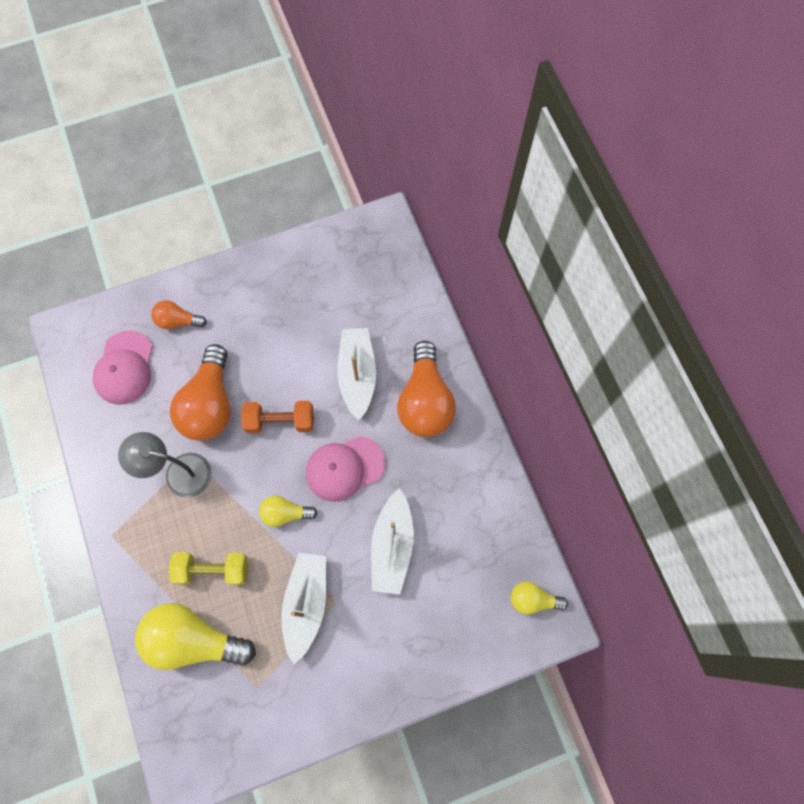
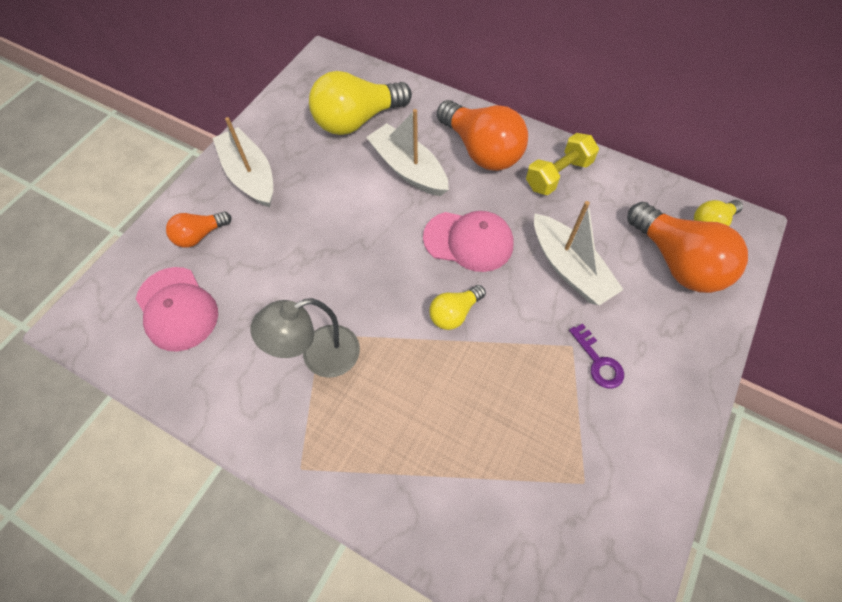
camera: 40 degrees left, 10 degrees down
yellow light bulb [135,603,256,670] -> yellow light bulb moved to [309,71,412,135]
yellow dumbbell [169,552,248,585] -> yellow dumbbell moved to [526,133,599,195]
orange light bulb [170,344,230,441] -> orange light bulb moved to [627,202,748,293]
orange dumbbell [241,401,314,434] -> none
white boat [281,553,326,664] -> white boat moved to [213,117,273,208]
pink cap [306,436,385,502] -> pink cap turned 105 degrees counterclockwise [423,211,513,272]
none -> purple key [569,323,624,389]

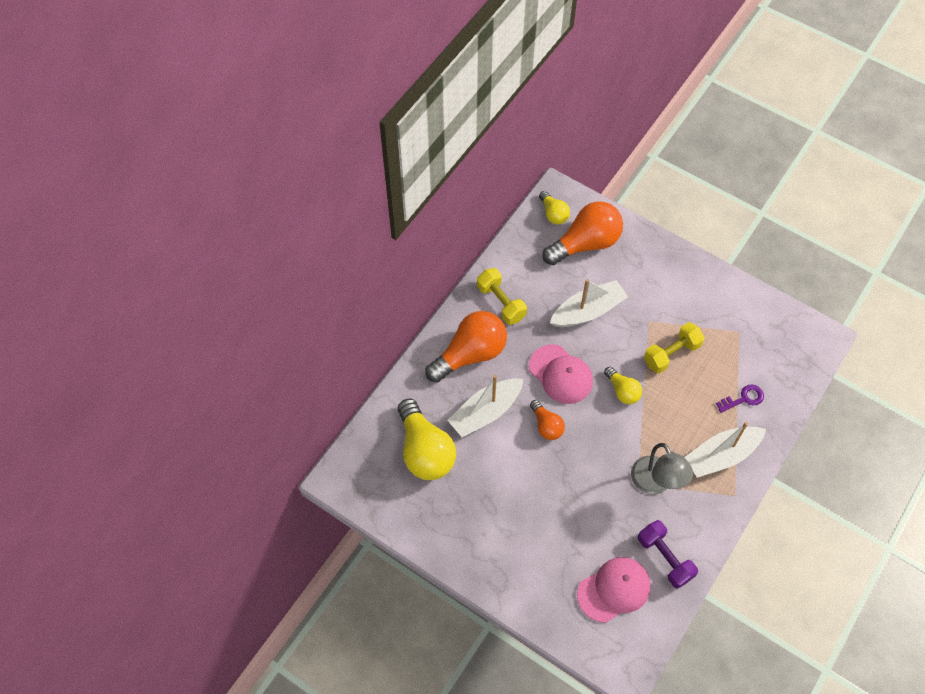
camera: 85 degrees left, 0 degrees up
orange light bulb [166,211,231,248] -> orange light bulb moved to [530,400,565,440]
white boat [213,117,273,208] -> white boat moved to [684,422,766,478]
pink cap [423,211,513,272] -> pink cap turned 120 degrees clockwise [529,344,593,404]
purple key [569,323,624,389] -> purple key moved to [716,385,764,413]
none -> purple dumbbell [638,520,698,589]
none -> yellow dumbbell [644,322,705,373]

